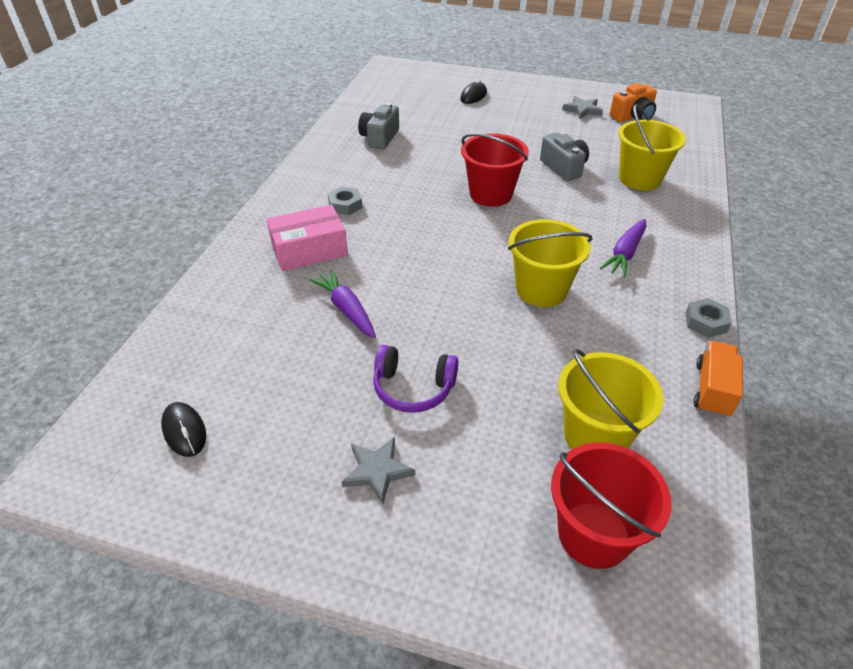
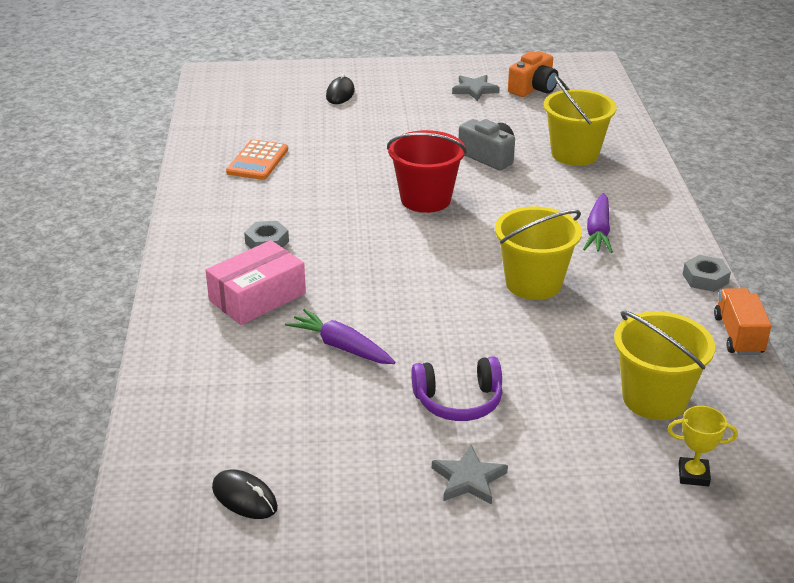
camera: 20 degrees left, 10 degrees down
grey camera [358,103,399,150] -> orange calculator [226,139,288,180]
red bucket [551,443,672,569] -> yellow trophy [667,406,738,486]

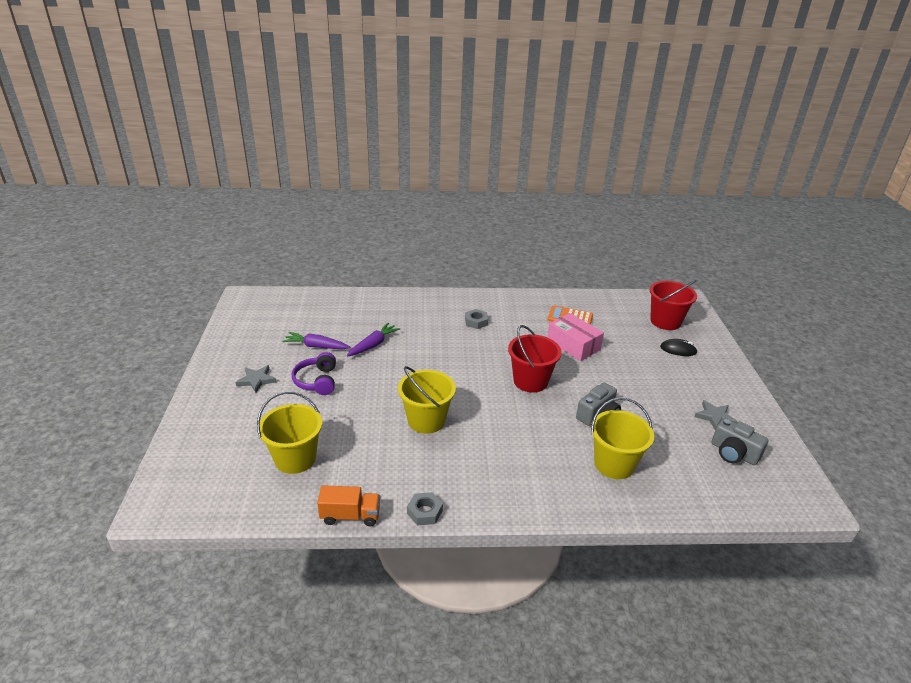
camera: 90 degrees right, 0 degrees up
pink box [205,240,306,325] -> pink box moved to [547,313,604,361]
black mouse [212,470,278,519] -> none
orange camera [508,51,559,97] -> grey camera [712,418,768,465]
purple carrot [583,193,613,253] -> purple carrot moved to [282,332,350,349]
yellow trophy [667,406,738,486] -> none
none -> red bucket [650,280,697,330]

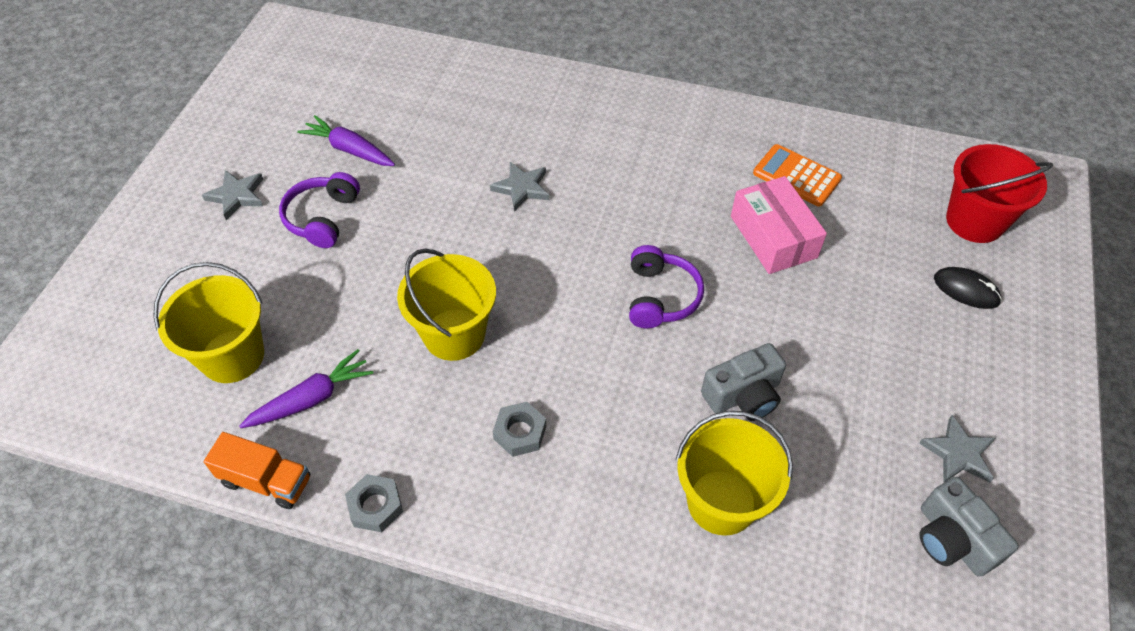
camera: 20 degrees right, 20 degrees up
purple carrot [347,323,400,356] -> purple carrot moved to [239,349,373,428]
grey nut [465,309,488,329] -> grey nut moved to [493,402,546,457]
red bucket [508,325,562,393] -> purple headphones [629,245,704,328]
none -> grey star [490,162,549,212]

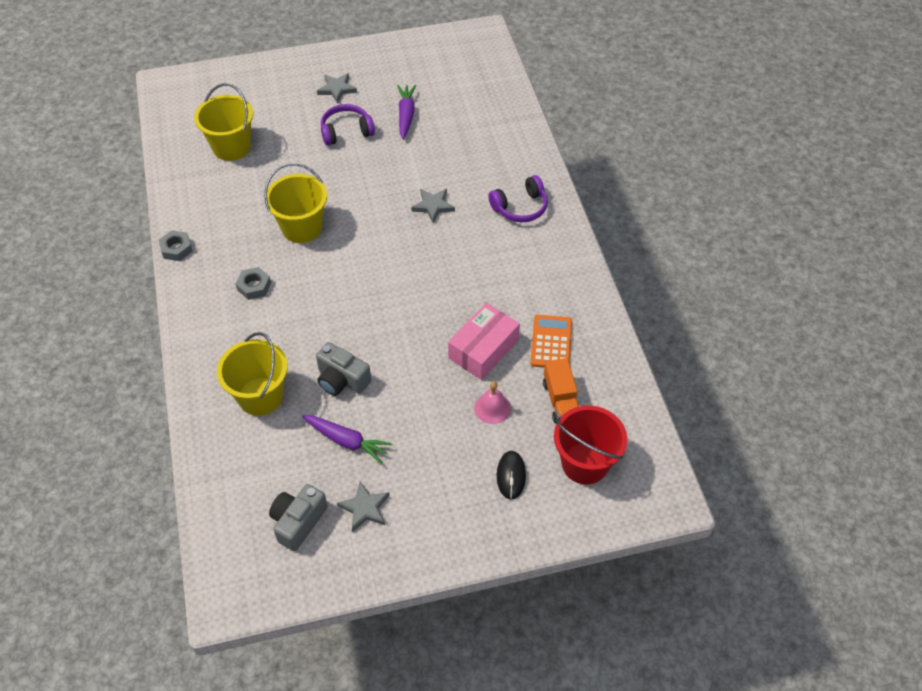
camera: 60 degrees right, 0 degrees up
orange truck [204,432,310,509] -> orange truck moved to [543,358,579,424]
purple carrot [239,349,373,428] -> purple carrot moved to [302,415,392,463]
purple headphones [629,245,704,328] -> purple headphones moved to [488,175,548,222]
none -> pink bell [474,381,511,424]

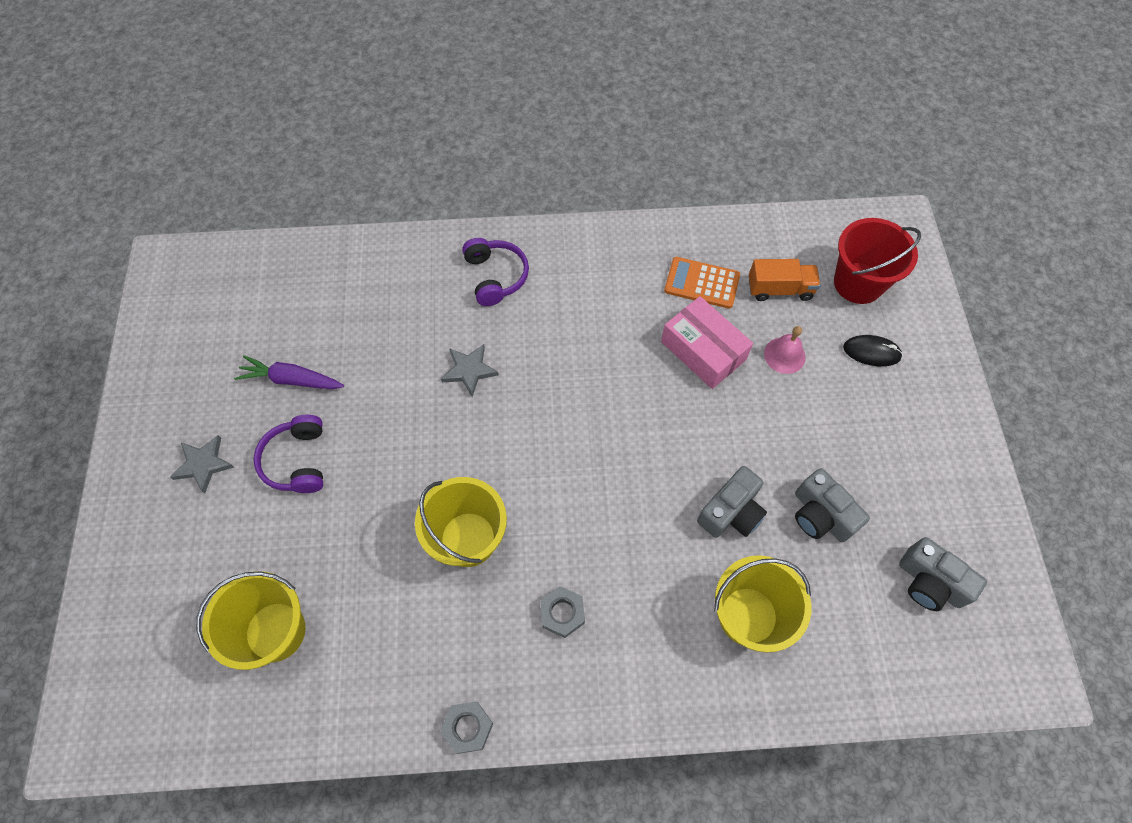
camera: 80 degrees left, 10 degrees up
purple carrot [302,415,392,463] -> grey camera [795,468,870,542]
grey star [337,482,390,532] -> none

